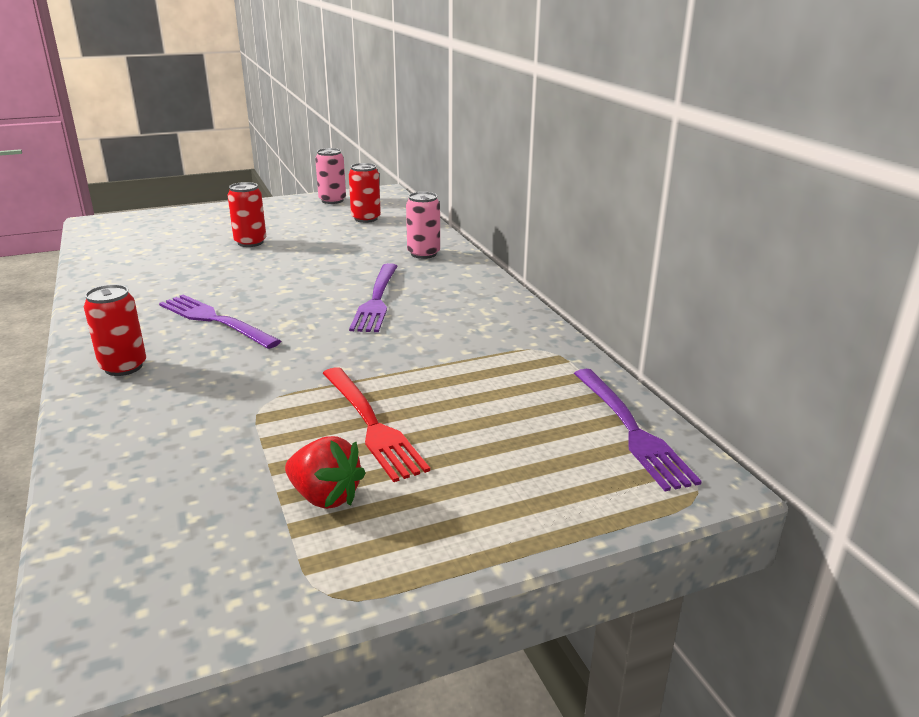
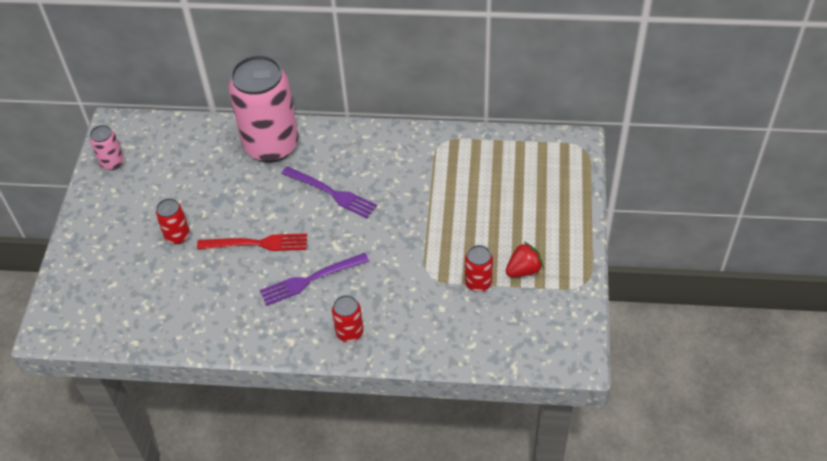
camera: 60 degrees left, 25 degrees up
red fork [322,367,430,482] -> red fork moved to [197,233,307,251]
red can [349,163,381,223] -> red can moved to [465,245,493,292]
pink can [406,192,440,259] -> pink can [228,55,299,163], size x2.29
purple fork [574,369,702,491] -> none

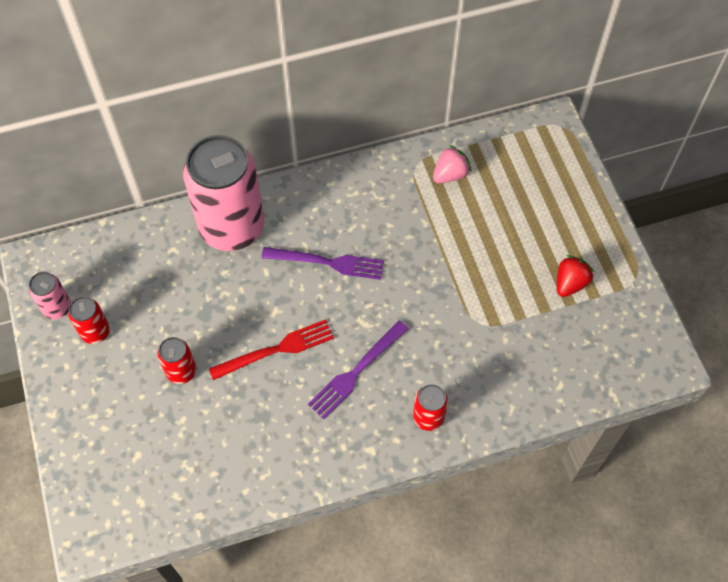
camera: 25 degrees left, 10 degrees up
red can [465,245,493,292] -> red can moved to [68,296,110,344]
none -> pink strawberry [433,145,471,183]

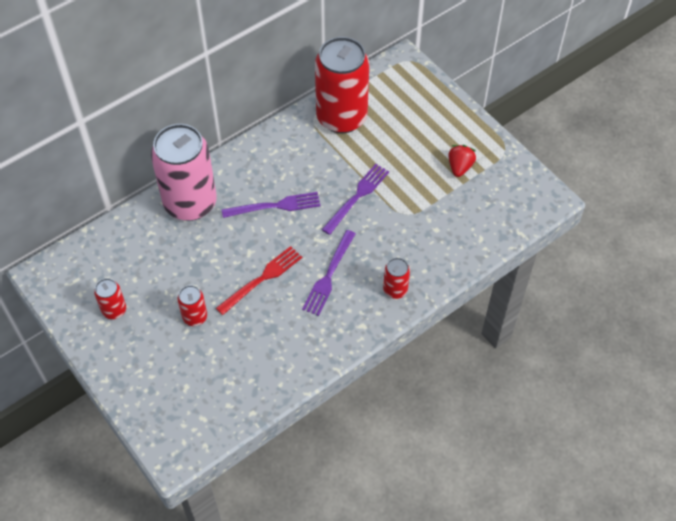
camera: 20 degrees left, 5 degrees down
pink can [29,272,71,319] -> none
pink strawberry [433,145,471,183] -> red can [315,37,369,133]
none -> purple fork [322,164,389,235]

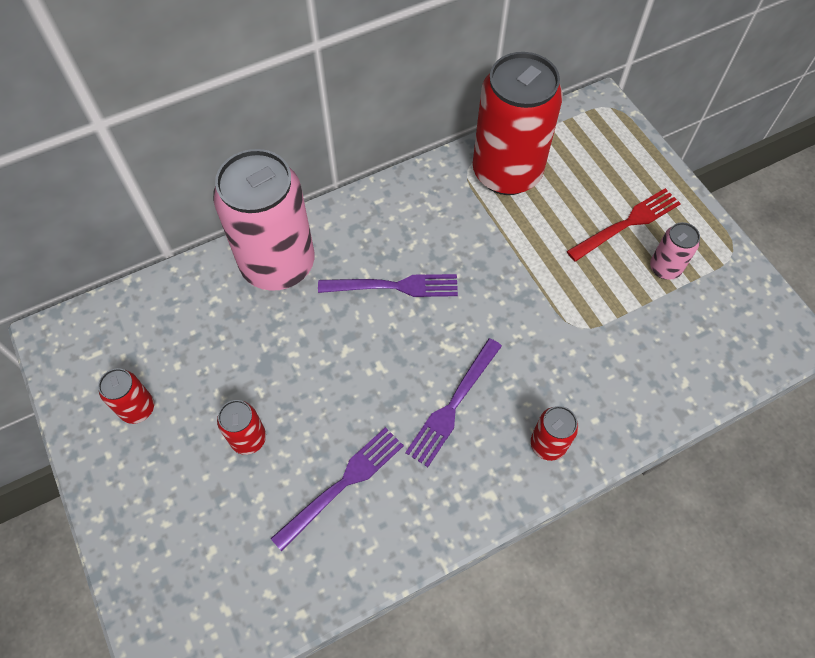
camera: 10 degrees right, 5 degrees up
red fork [216,246,302,315] -> red fork moved to [567,188,681,262]
purple fork [322,164,389,235] -> purple fork moved to [270,427,404,551]
red strawberry [449,145,476,177] -> pink can [650,222,700,280]

